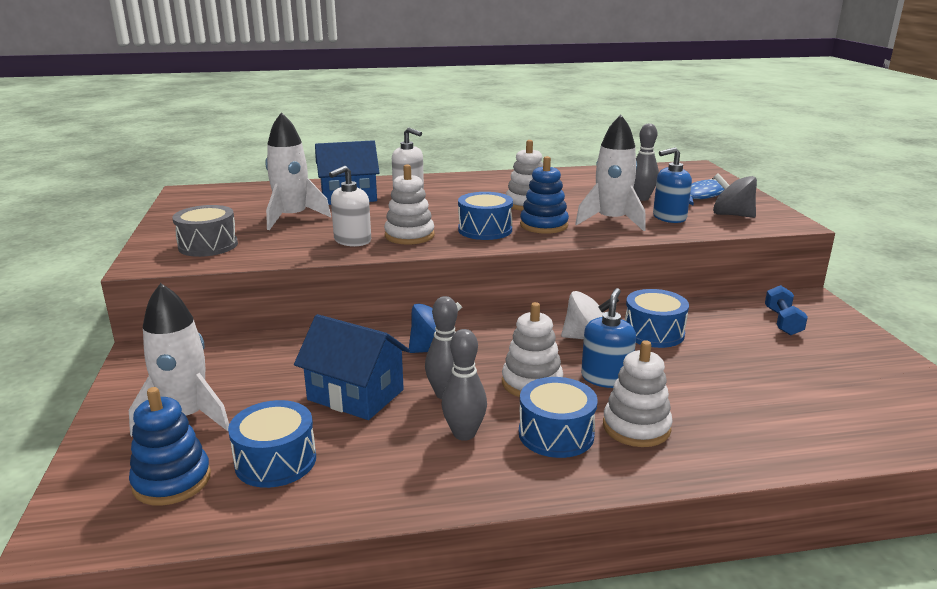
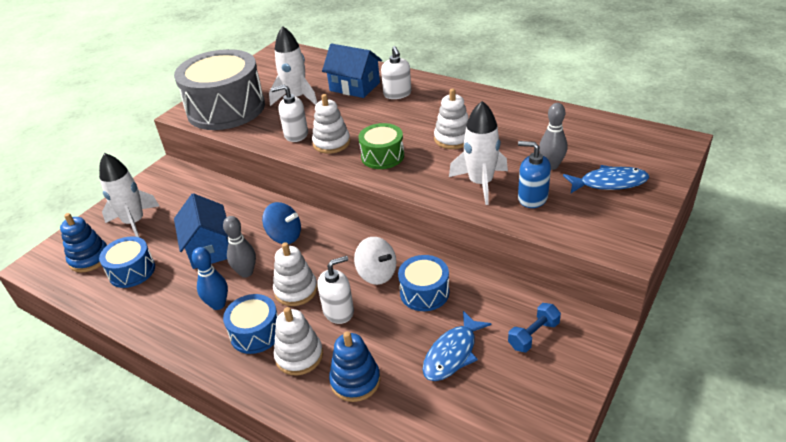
camera: 45 degrees right, 15 degrees up
grey drum [173,205,238,257] -> grey drum [174,49,265,130], size x2.05
grey bowling pin [441,329,487,441] -> blue bowling pin [192,247,228,310]
blue drum [458,192,513,240] -> green drum [359,123,404,169]
blue stacking toy [520,156,569,234] -> blue stacking toy moved to [329,331,380,402]
blue soap dispenser [581,288,636,388] -> white soap dispenser [317,256,354,324]
grey spinning top [713,173,757,218] -> none
none -> blue fish [422,311,491,381]

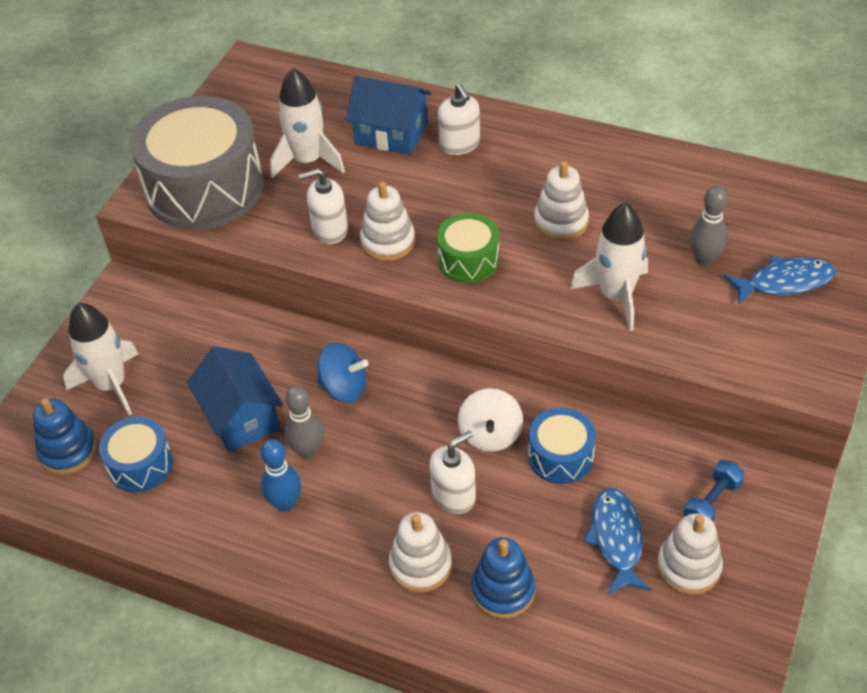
camera: 10 degrees left, 10 degrees up
blue drum [223,294,278,354] -> none
white stacking toy [273,242,318,306] -> white stacking toy moved to [657,513,723,595]
white spinning top [354,237,397,285] -> white spinning top turned 60 degrees clockwise [458,388,523,452]
blue fish [422,311,491,381] -> blue fish turned 150 degrees clockwise [584,488,651,594]
blue soap dispenser [518,141,551,208] -> none

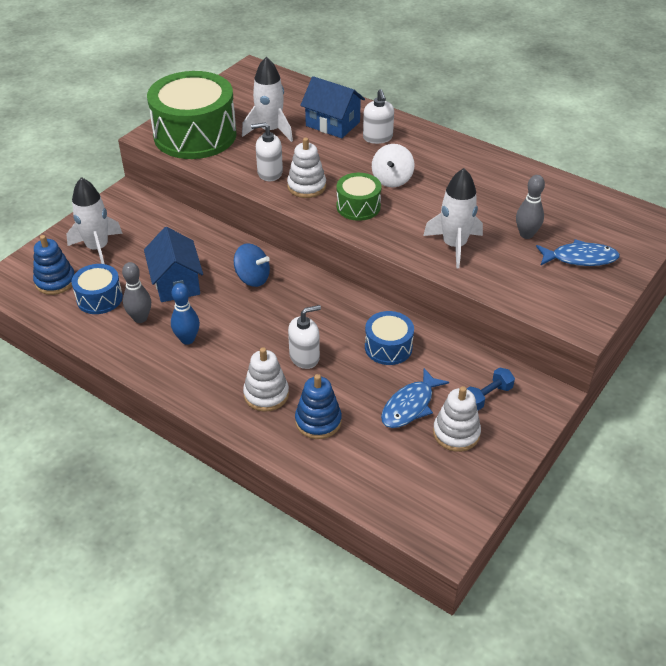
camera: 10 degrees right, 5 degrees down
grey drum [130,96,264,230] -> green drum [147,71,237,159]
grey bowling pin [285,386,324,459] -> grey bowling pin moved to [122,262,151,323]
white spinning top [458,388,523,452] -> white spinning top moved to [372,144,414,187]
white stacking toy [534,161,589,241] -> none
blue fish [584,488,651,594] -> blue fish turned 150 degrees counterclockwise [381,368,449,428]

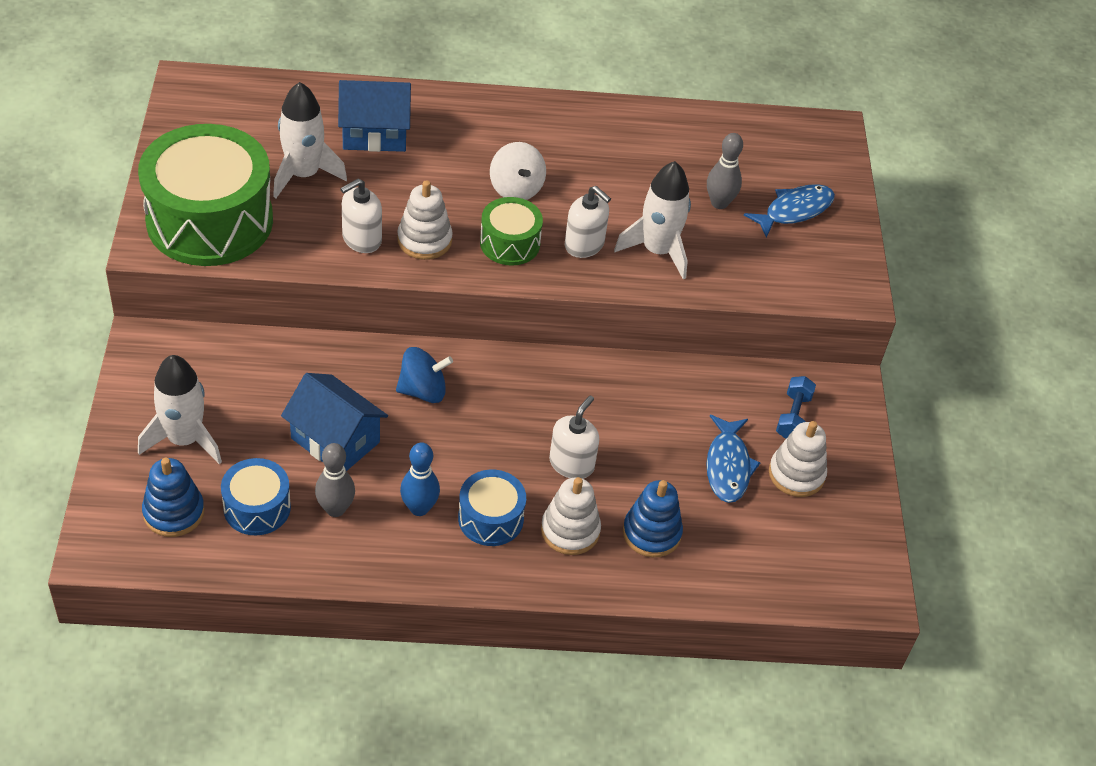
camera: 40 degrees left, 5 degrees up
white soap dispenser [363,89,394,144] -> white soap dispenser moved to [565,186,611,258]
blue drum [365,311,414,365] -> blue drum moved to [458,470,526,546]

